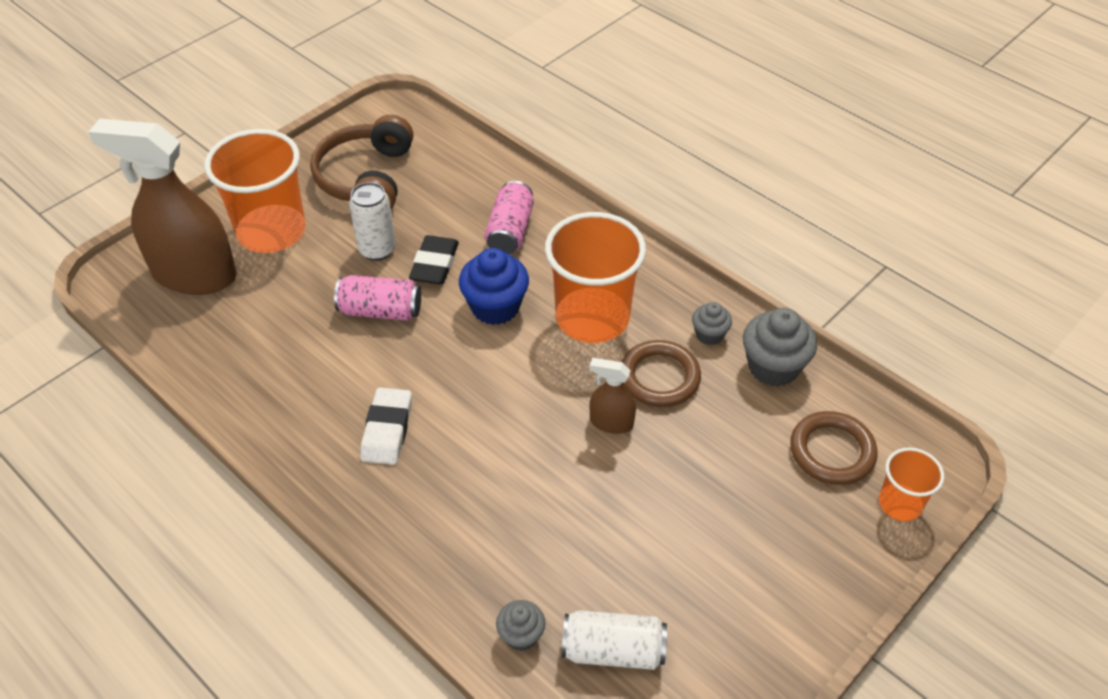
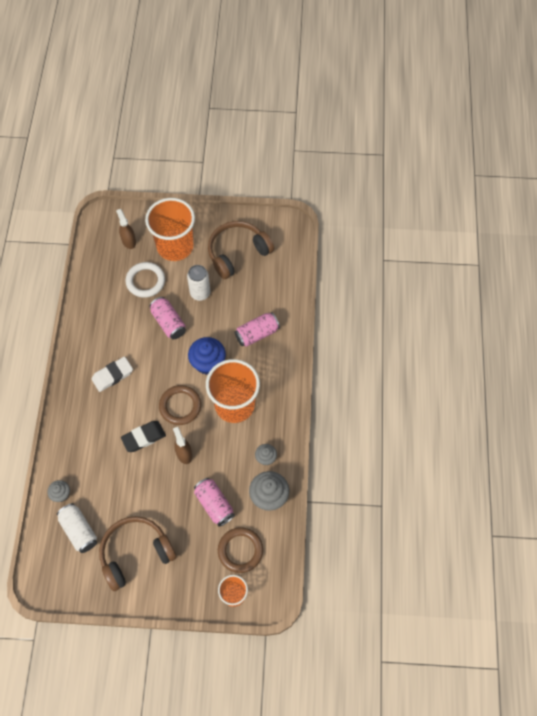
camera: 50 degrees right, 15 degrees up
brown spray bottle [88,119,237,295] -> brown spray bottle [116,209,136,249], size x0.45
black eraser [409,235,459,285] -> black eraser moved to [121,421,166,452]
brown ring [622,340,701,407] -> brown ring moved to [159,385,201,425]
none -> brown headphones [99,516,177,591]
none -> white ring [125,262,165,298]
none -> pink can [194,478,235,527]

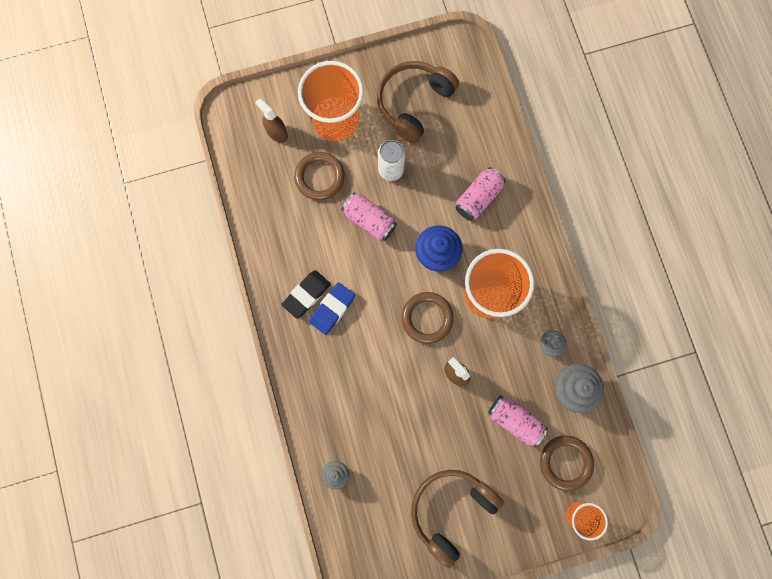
camera: 20 degrees left, 15 degrees up
white can [57,503,97,553] -> none
white eraser [91,357,133,392] -> blue eraser [309,282,355,335]
black eraser [121,421,166,452] -> black eraser moved to [281,270,331,319]
white ring [125,262,165,298] -> brown ring [294,152,345,200]

